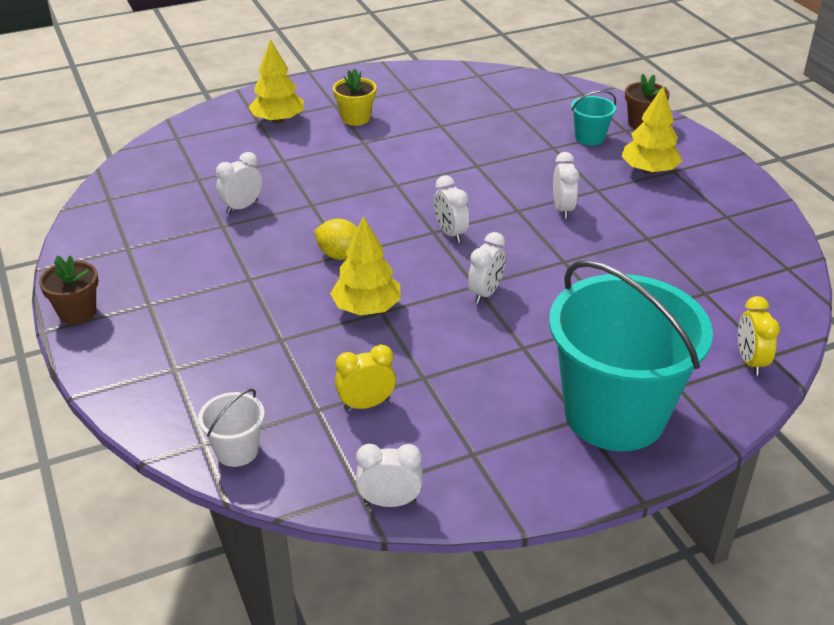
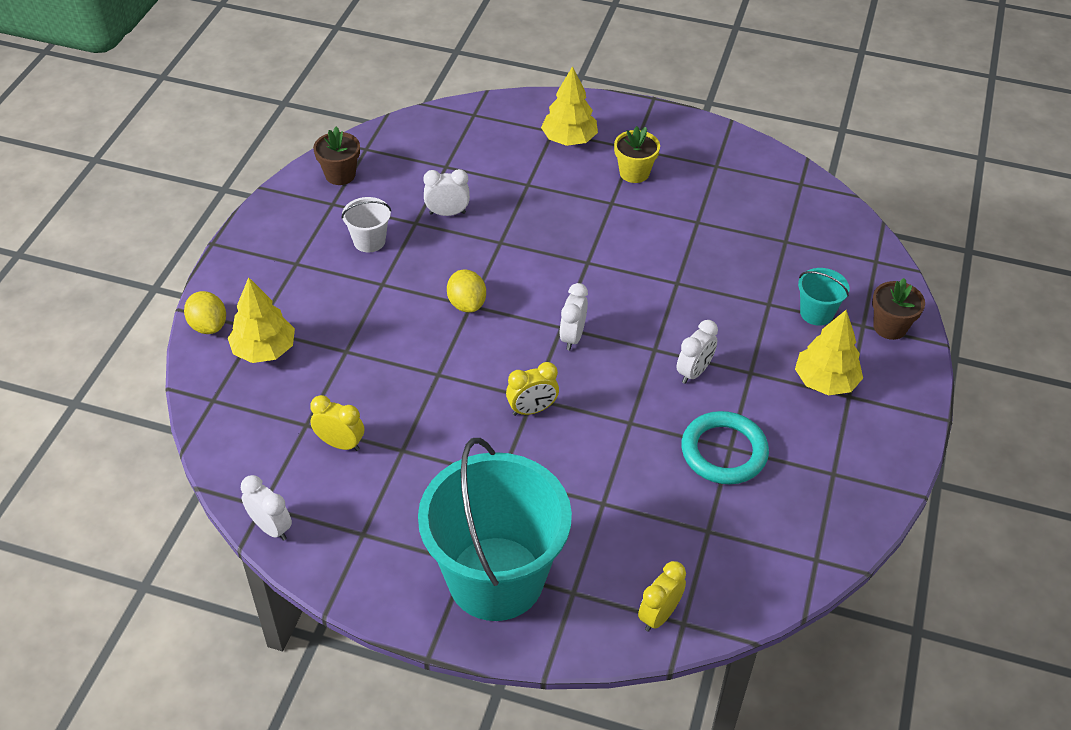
camera: 40 degrees right, 10 degrees up
brown flower pot [39,255,98,324] -> brown flower pot moved to [313,127,360,185]
white bucket [198,389,265,467] -> white bucket moved to [341,197,391,253]
yellow tree [330,216,401,316] -> yellow tree moved to [228,277,295,363]
white clock [468,232,505,304] -> yellow clock [506,362,559,416]
none -> yellow lemon [184,291,226,334]
none -> turquoise ring [681,411,769,484]

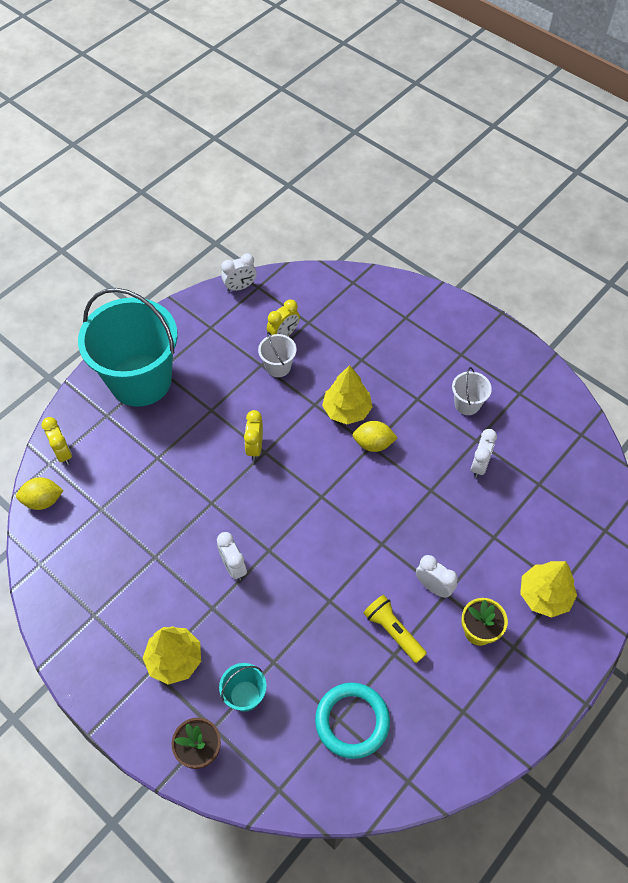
camera: 115 degrees right, 10 degrees up
yellow lemon [184,291,226,334] -> yellow lemon moved to [16,477,64,510]
yellow tree [228,277,295,363] -> yellow tree moved to [322,365,372,424]
brown flower pot [313,127,360,185] -> none
white clock [560,283,588,350] -> white clock moved to [416,555,458,598]
turquoise ring [681,411,769,484] -> turquoise ring moved to [315,683,390,759]
none -> white bucket [258,332,297,377]
none -> yellow flashlight [363,595,427,663]

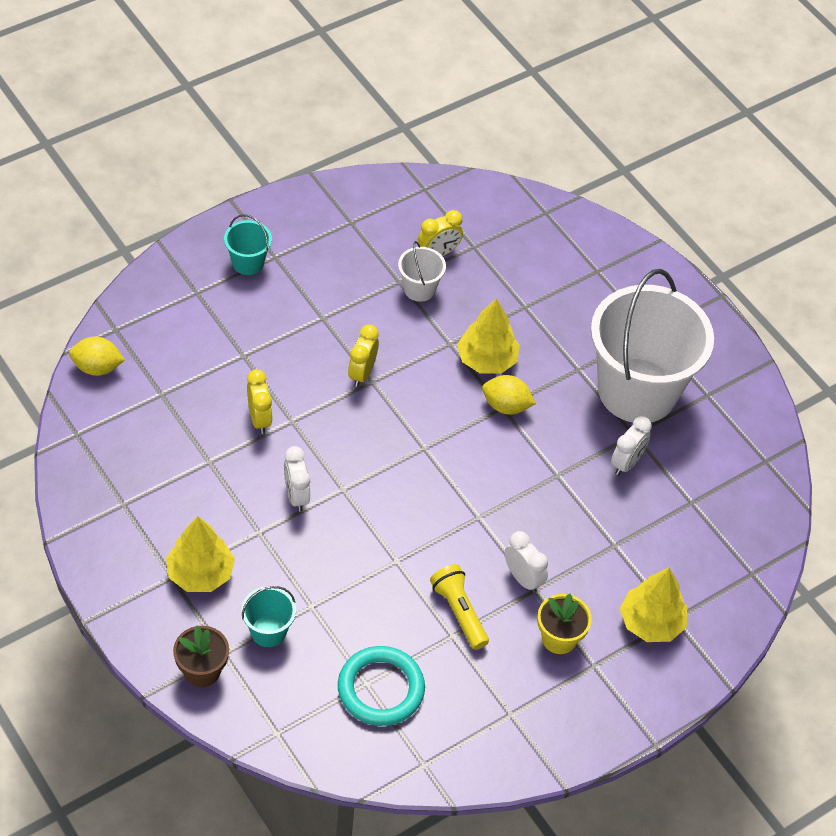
camera: 10 degrees right, 5 degrees down
yellow clock [41,417,72,465] -> yellow clock moved to [247,369,273,434]
turquoise bucket [78,288,178,407] -> turquoise bucket [224,214,272,275], size x0.41
white clock [221,253,257,292] -> none
white bucket [452,367,492,415] -> white bucket [591,269,714,422], size x2.44

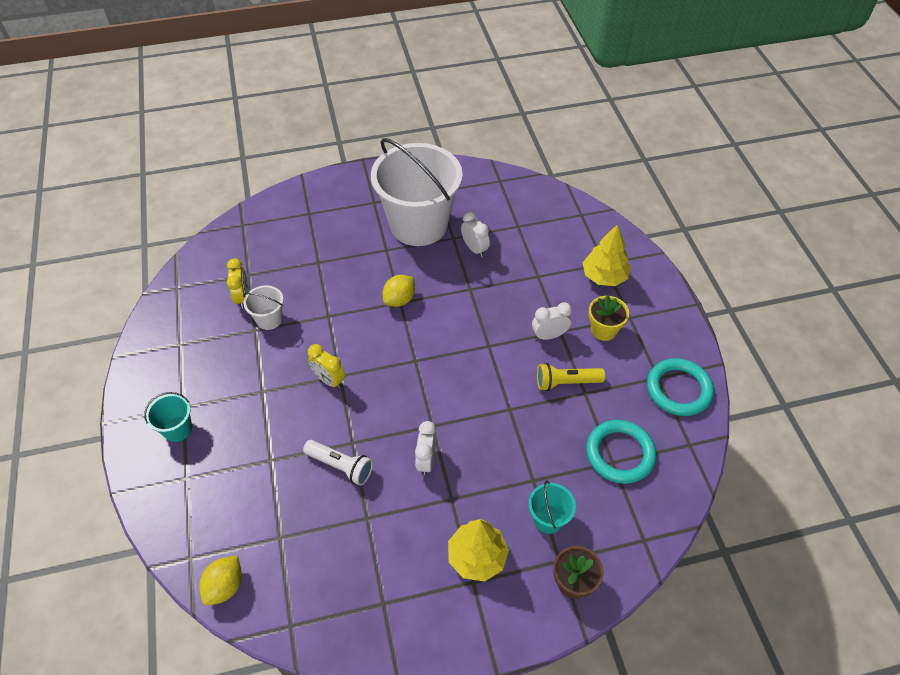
camera: 65 degrees left, 0 degrees up
yellow clock [247,369,273,434] -> white flashlight [303,440,373,486]
white clock [284,446,310,512] -> white clock turned 90 degrees clockwise [415,421,436,476]
yellow tree [457,298,520,373] -> none
none -> turquoise ring [647,358,714,416]

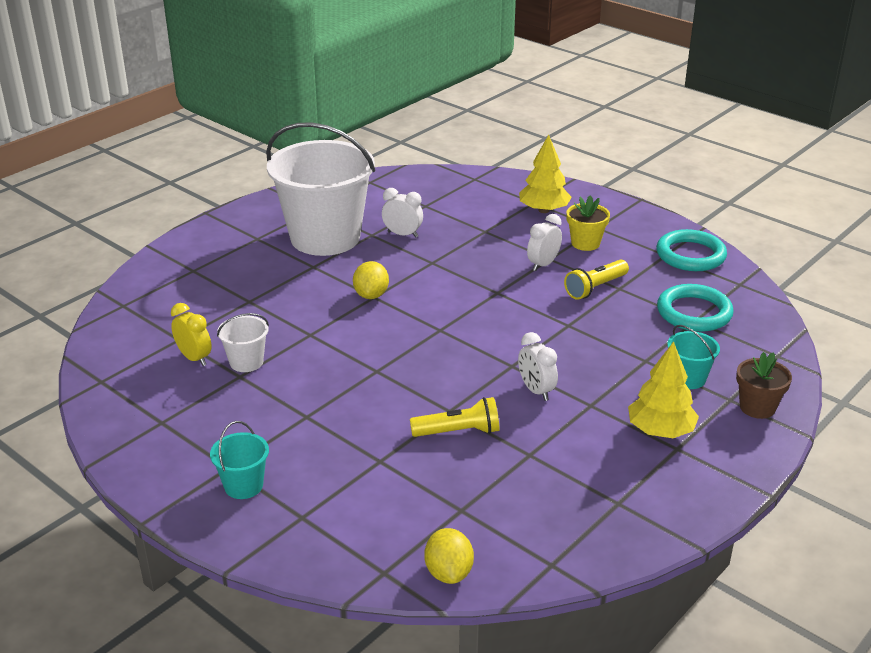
camera: 35 degrees left, 20 degrees down
white flashlight [303,440,373,486] -> yellow flashlight [410,397,499,437]
yellow clock [308,344,345,389] -> none

